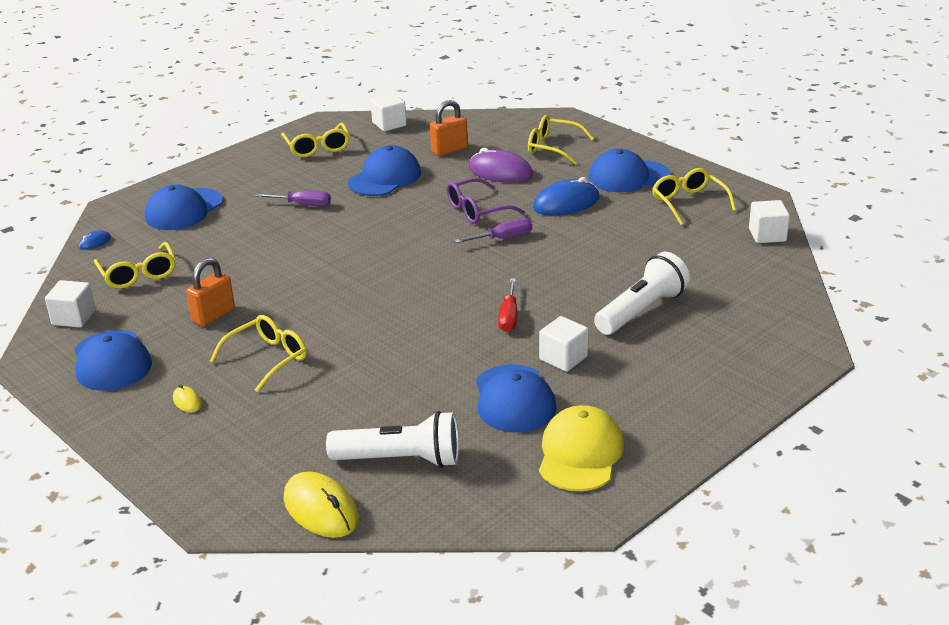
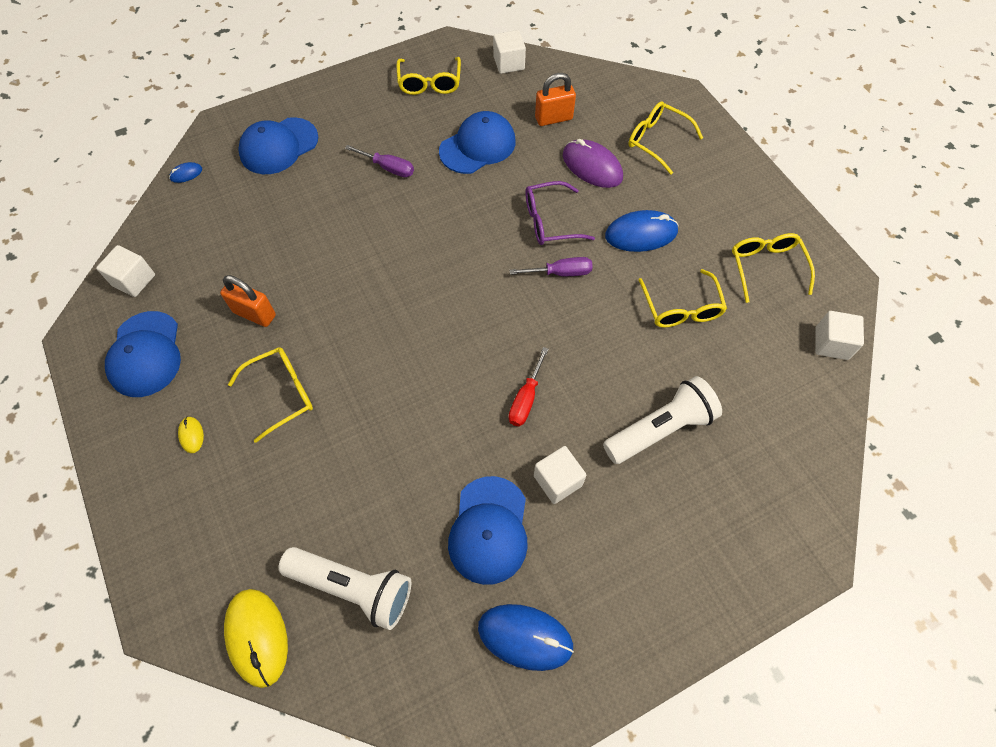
camera: 15 degrees right, 30 degrees up
yellow glasses [94,242,176,289] -> yellow glasses moved to [638,269,727,328]
orange padlock [186,258,235,327] -> orange padlock turned 60 degrees clockwise [220,275,276,327]
yellow cap [539,405,624,491] -> blue mouse [478,604,574,671]
blue cap [589,149,671,192] -> none

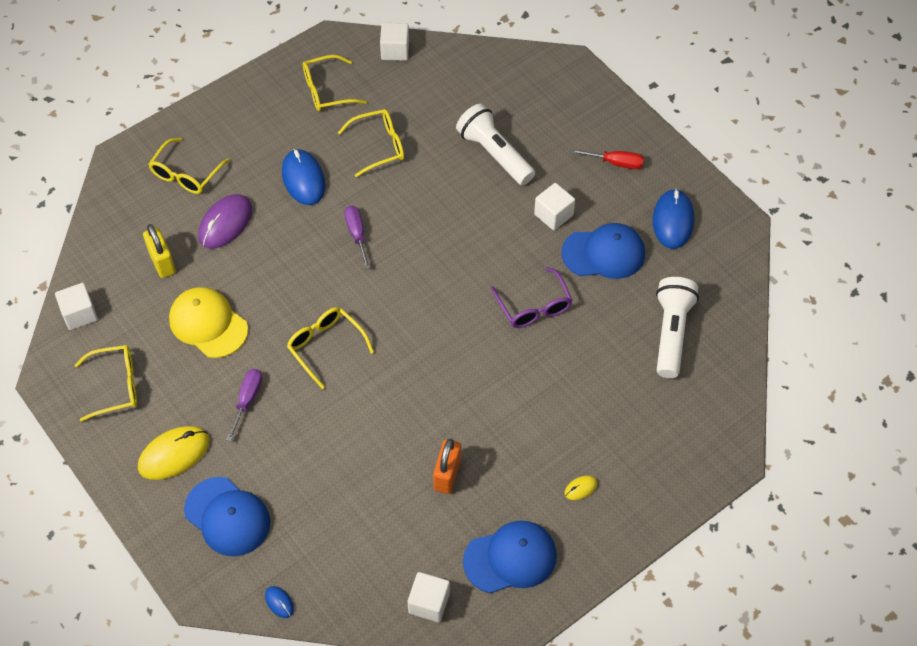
camera: 100 degrees left, 5 degrees down
yellow mouse [224,589,288,688] -> yellow mouse moved to [138,426,210,480]
yellow glasses [228,347,313,443] -> yellow glasses moved to [287,307,374,389]
blue cap [439,111,516,174] -> yellow cap [169,287,248,358]
red screwdriver [509,347,549,426] -> red screwdriver moved to [571,149,644,169]
purple glasses [525,181,595,245] -> purple glasses moved to [491,267,573,328]
orange padlock [535,73,576,126] -> yellow padlock [143,224,176,278]

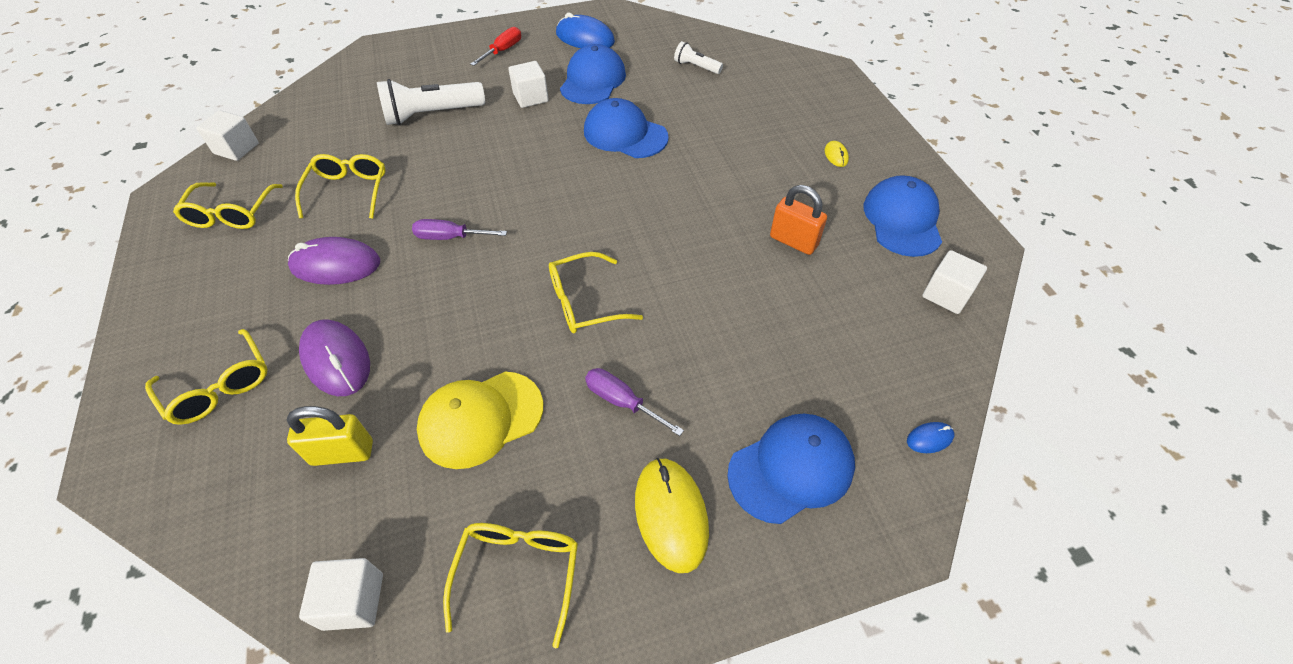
camera: 70 degrees left, 5 degrees down
blue mouse [282,149,326,205] -> purple mouse [288,237,380,285]
purple glasses [491,267,573,328] -> blue cap [584,98,669,158]
white flashlight [656,277,699,378] -> white flashlight [674,41,723,74], size x0.53

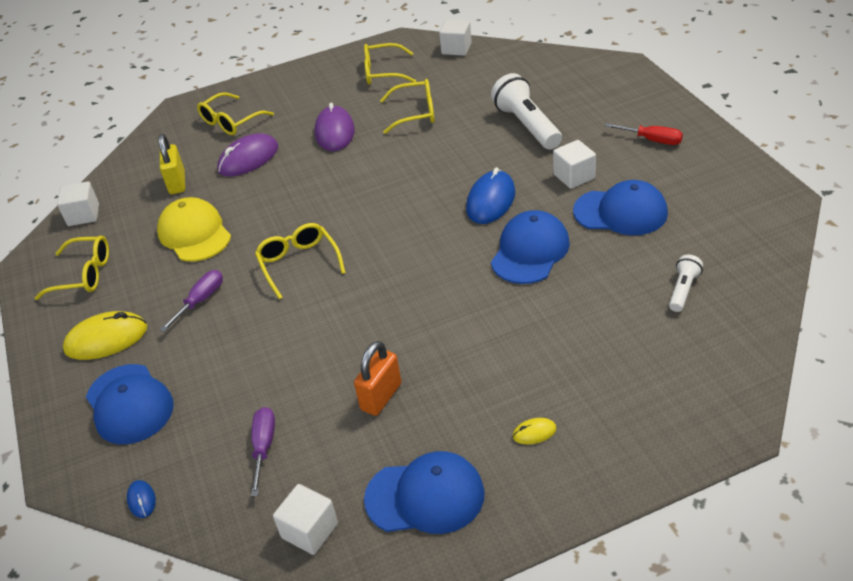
camera: 90 degrees right, 10 degrees down
purple screwdriver [412,219,507,240] -> purple screwdriver moved to [251,407,275,496]
blue mouse [556,13,615,48] -> blue mouse moved to [466,167,515,224]

